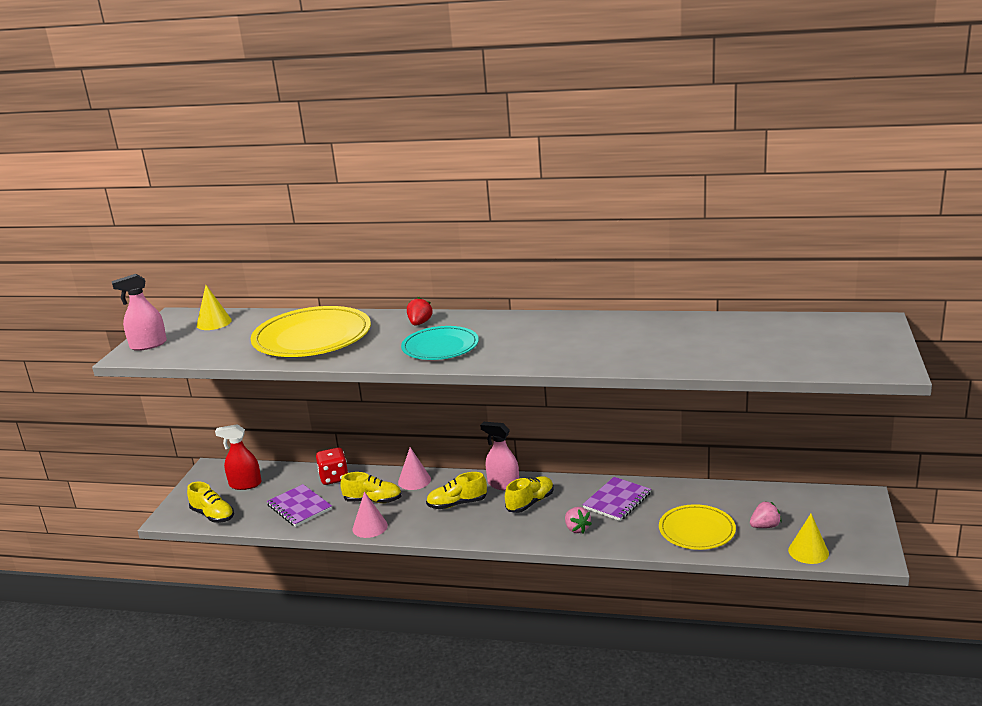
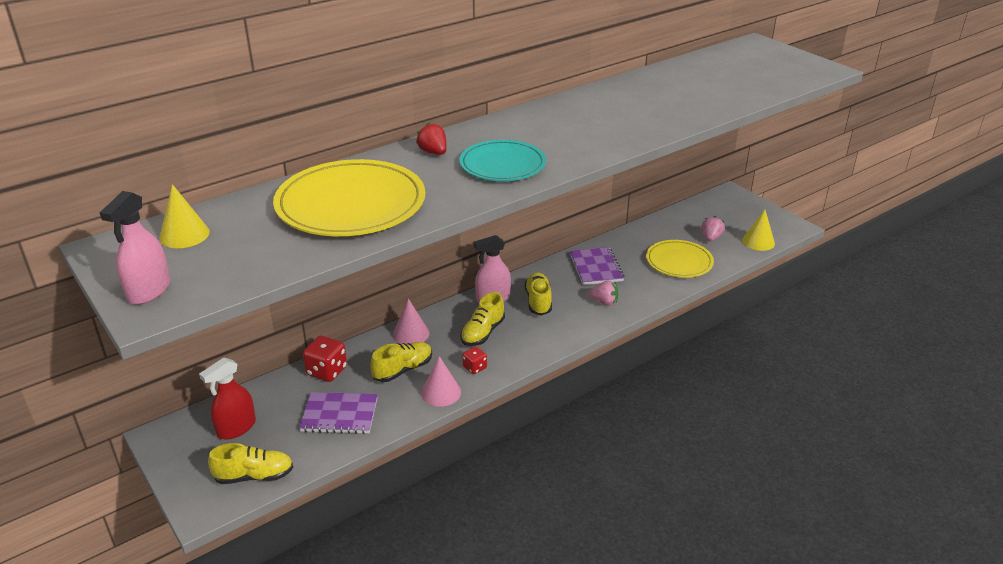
camera: 50 degrees left, 10 degrees up
none -> red dice [463,346,487,374]

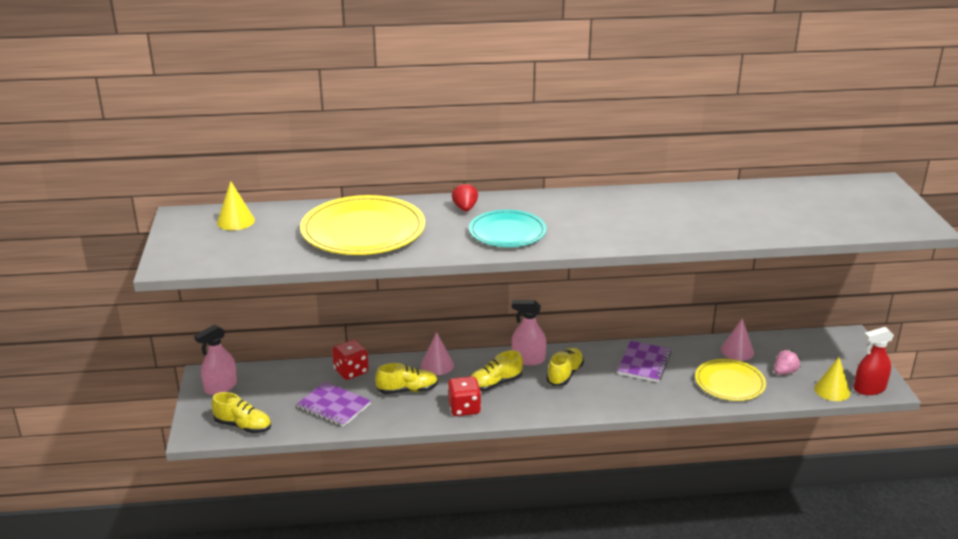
camera: 30 degrees right, 5 degrees down
pink spray bottle [100,191,170,305] -> pink spray bottle moved to [194,325,237,395]
red spray bottle [199,357,256,440] -> red spray bottle moved to [854,327,894,395]
pink cone [421,356,461,407] -> pink cone moved to [721,319,754,361]
red dice [463,346,487,374] -> red dice [447,376,481,416], size x1.69
pink strawberry [589,280,618,306] -> none

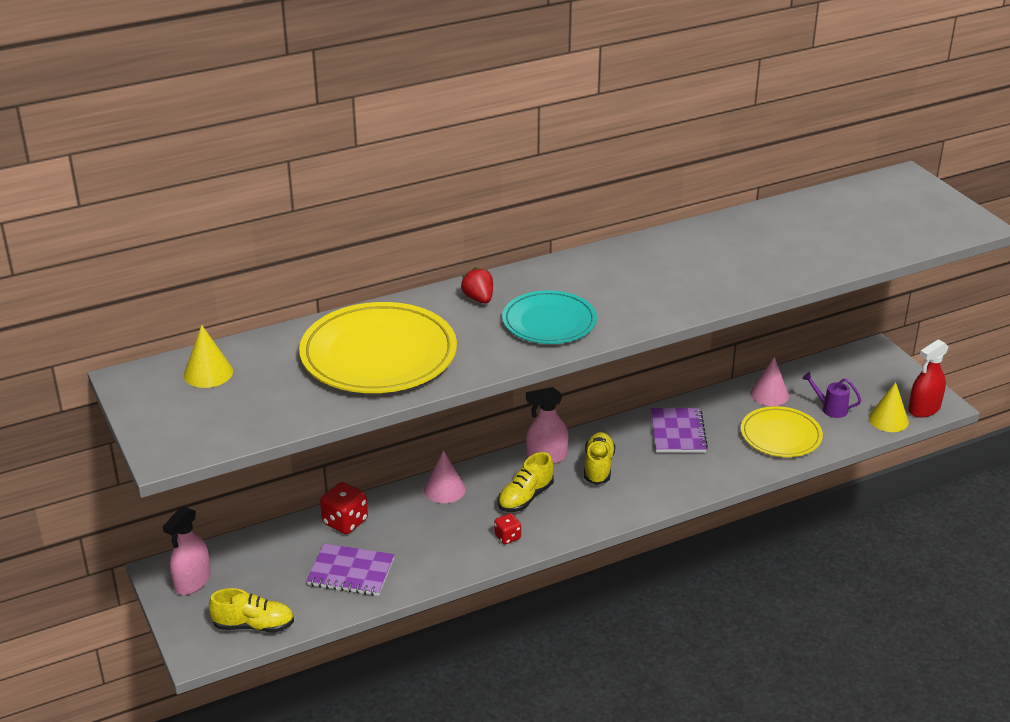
camera: 20 degrees left, 5 degrees up
yellow shoe [375,363,438,394] -> none
red dice [447,376,481,416] -> red dice [494,513,521,544], size x0.59
pink strawberry [774,350,800,375] -> purple watering can [802,372,862,418]

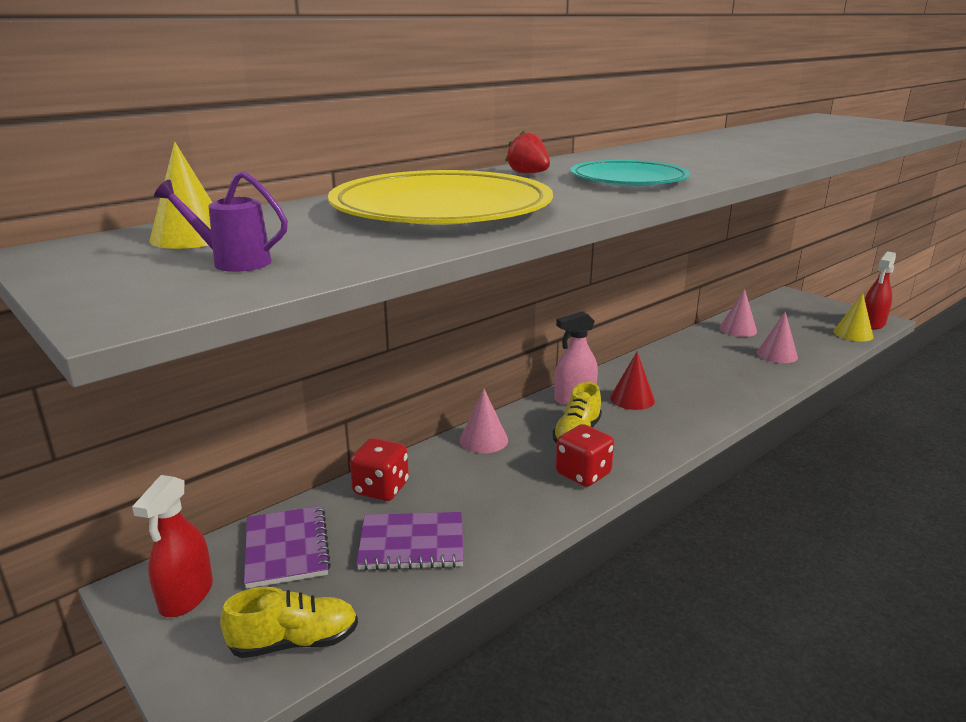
camera: 15 degrees left, 10 degrees down
pink spray bottle [163,506,211,595] -> red spray bottle [132,475,213,617]
red dice [494,513,521,544] -> red dice [556,424,614,487], size x1.69
yellow shoe [584,432,615,485] -> red cone [610,352,655,410]
purple notebook [651,408,708,453] -> purple notebook moved to [244,506,331,589]
yellow plate [741,406,823,457] -> pink cone [757,312,798,363]
purple watering can [802,372,862,418] -> purple watering can moved to [154,171,288,272]

